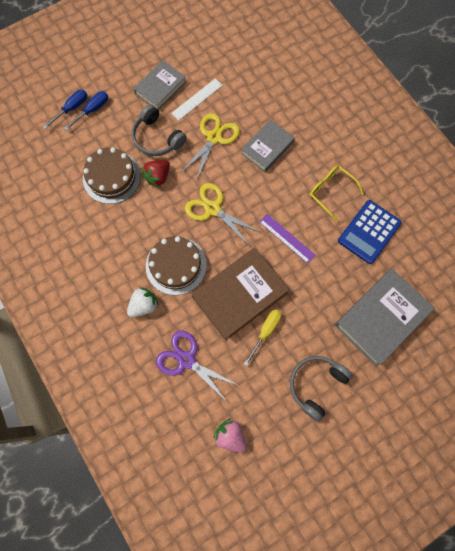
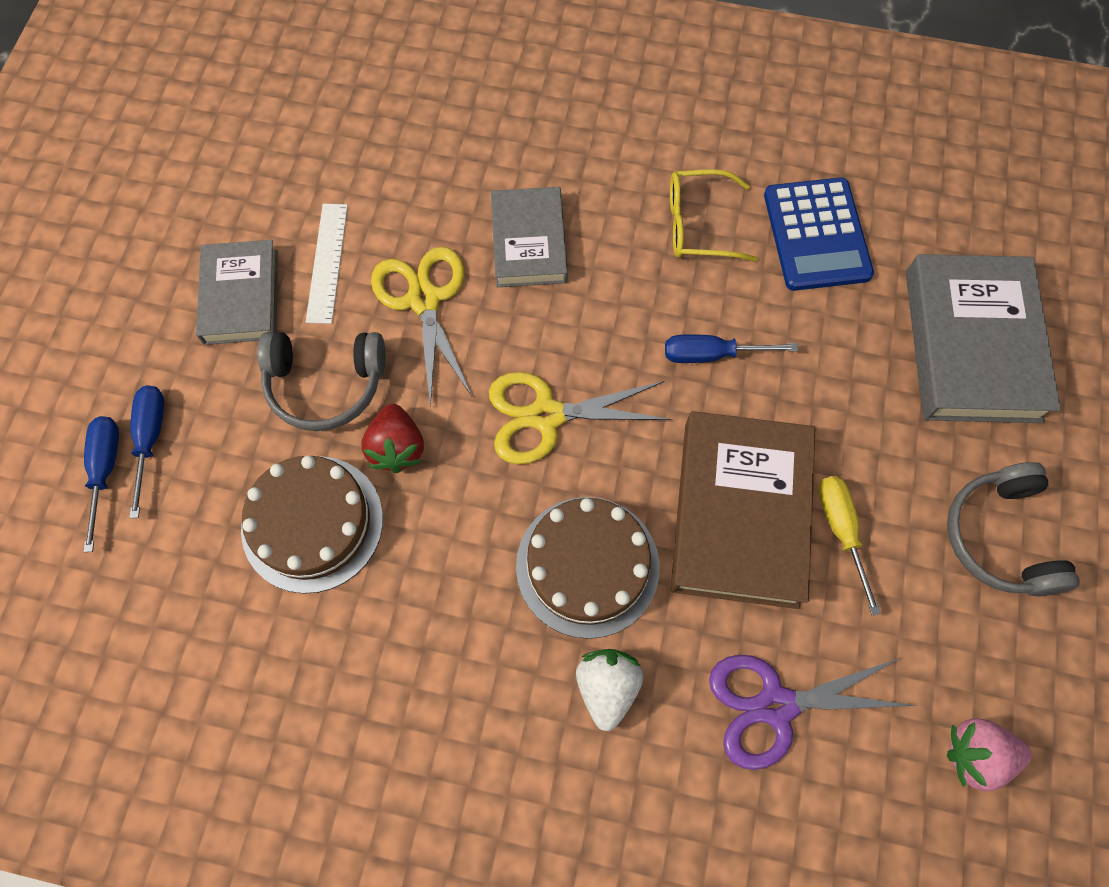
camera: 45 degrees left, 5 degrees down
purple ruler [259,214,315,264] -> blue screwdriver [665,334,798,363]

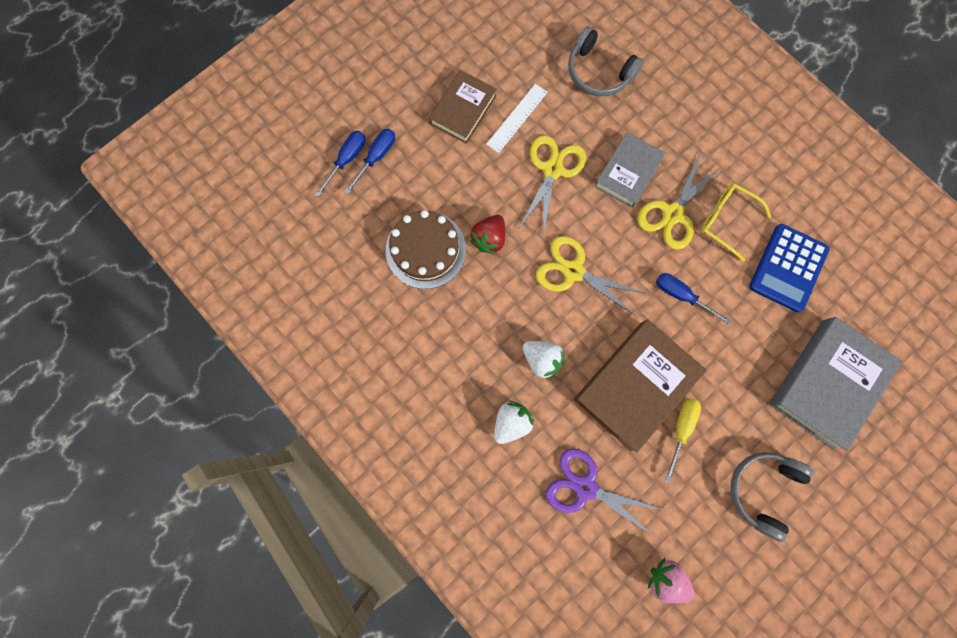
camera: 35 degrees right, 10 degrees up
grey book [196,240,278,345] -> brown book [429,70,497,144]
grey headphones [257,332,386,431] -> grey headphones moved to [568,27,644,96]
brown cake [516,497,660,639] -> white strawberry [523,341,565,380]
none -> yellow scissors [637,153,723,250]

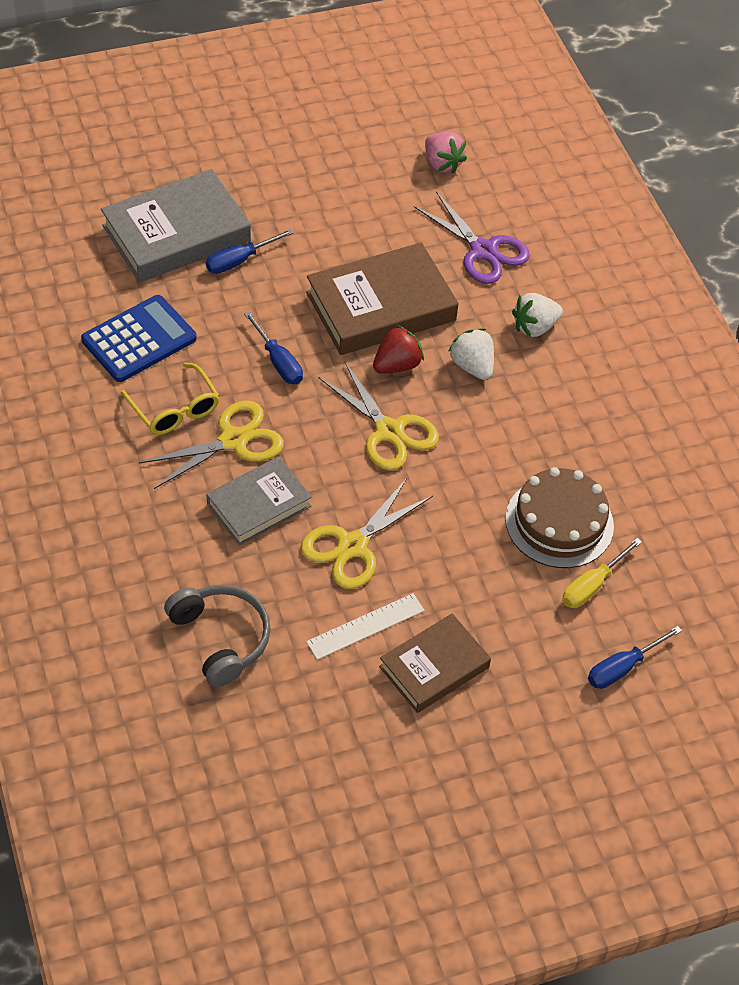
camera: 160 degrees left, 25 degrees down
blue screwdriver [344,128,395,194] -> blue screwdriver moved to [206,229,294,274]
red strawberry [469,215,505,255] -> red strawberry moved to [373,325,424,374]
yellow screwdriver [665,398,701,483] -> yellow screwdriver moved to [562,538,642,608]
grey headphones [731,452,814,542] -> none

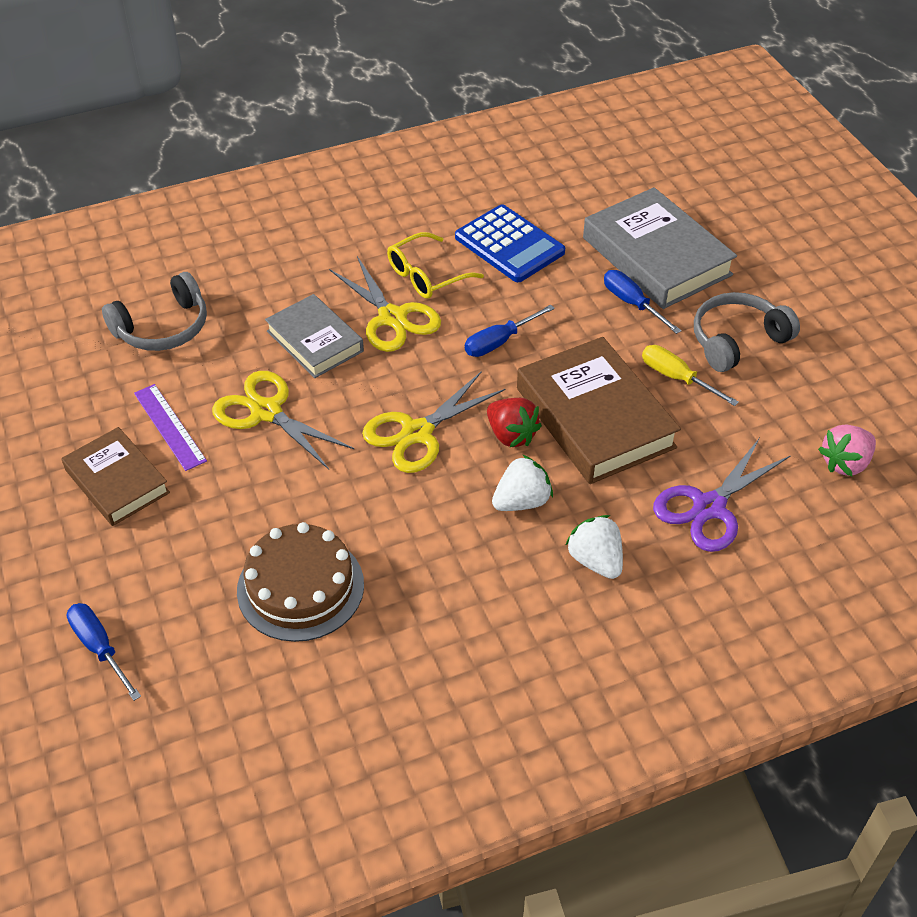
camera: 90 degrees right, 5 degrees down
white ruler [306,593,425,660] -> purple ruler [134,384,207,471]
yellow screwdriver [562,538,642,608] -> yellow screwdriver moved to [642,345,739,406]
none -> grey headphones [694,292,800,372]

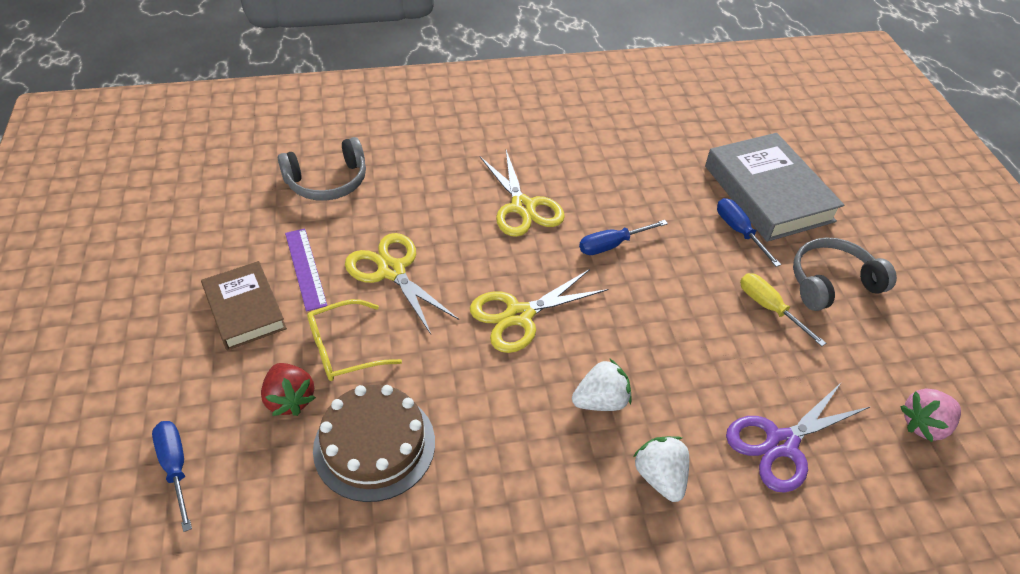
camera: 10 degrees right, 0 degrees up
grey book [265,294,364,378] -> none
yellow glasses [387,232,484,299] -> yellow glasses moved to [307,299,402,381]
blue calculator [455,205,565,282] -> none
red strawberry [487,398,542,447] -> red strawberry moved to [261,363,316,416]
brown book [517,337,681,484] -> none

